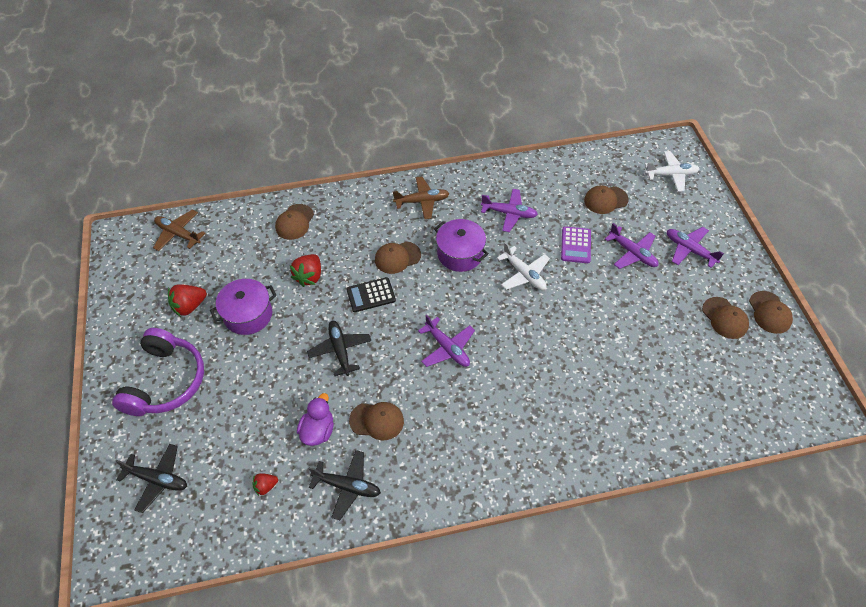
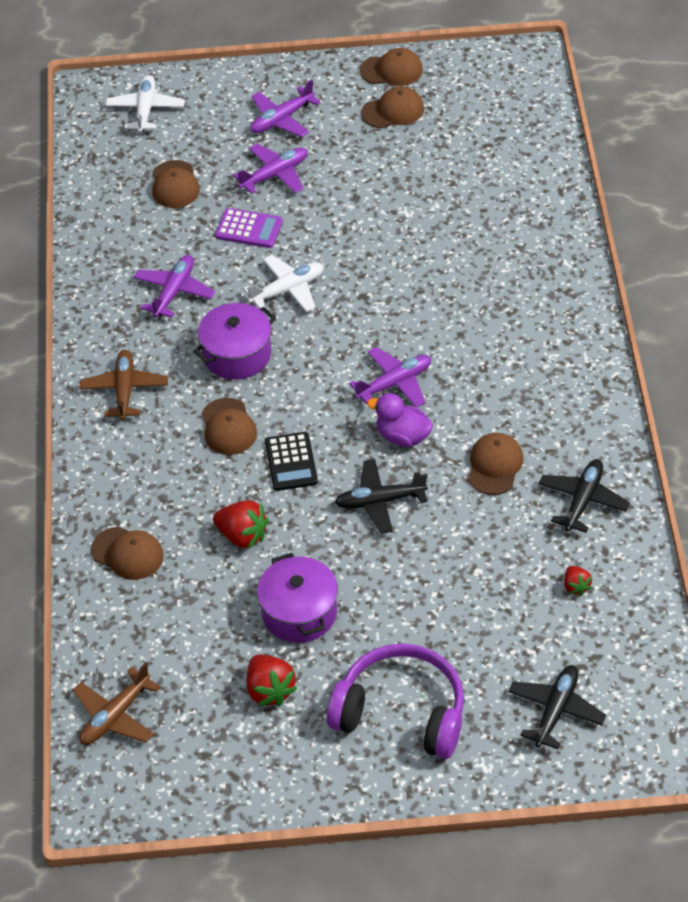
camera: 80 degrees left, 5 degrees down
purple duck [297,393,334,446] -> purple duck moved to [367,393,433,447]

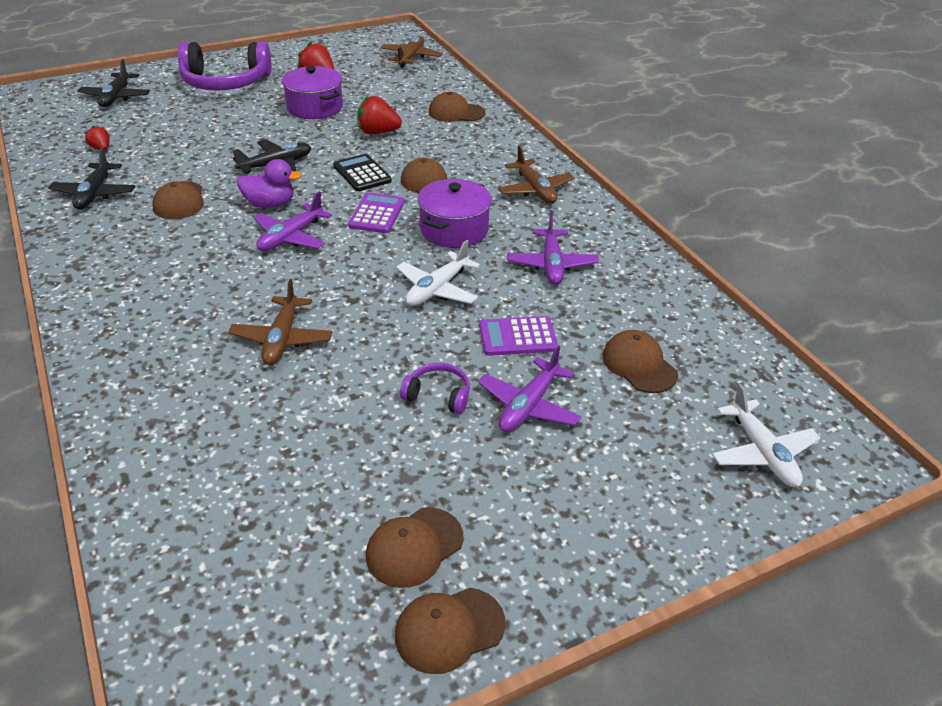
camera: 155 degrees right, 10 degrees down
purple plane [250,80,321,137] -> none
none -> brown plane [228,279,333,365]
none -> purple calculator [348,192,404,233]
none -> purple headphones [400,363,470,414]

